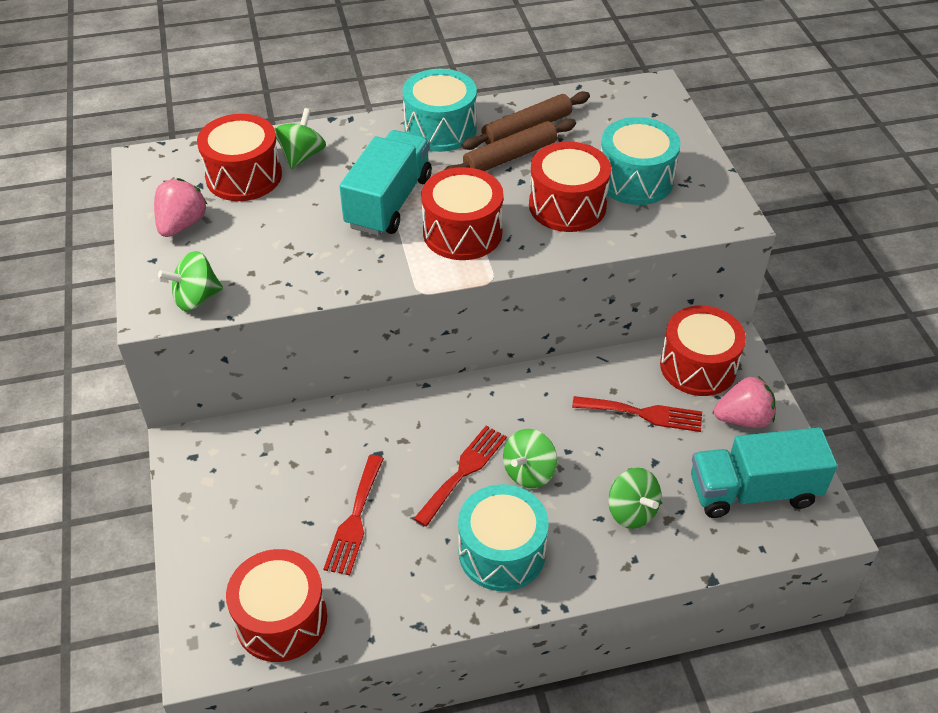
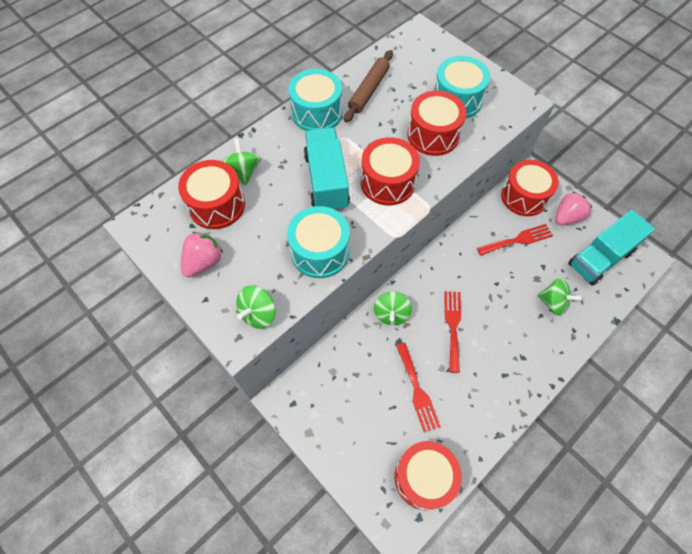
camera: 30 degrees left, 15 degrees up
pink strawberry [154,178,207,237] -> pink strawberry turned 45 degrees clockwise [181,232,223,277]
brown rolling pin [444,119,576,171] -> none
turquoise drum [458,484,549,591] -> turquoise drum moved to [287,206,350,278]
green spinning top [503,429,557,488] -> green spinning top moved to [374,291,412,325]

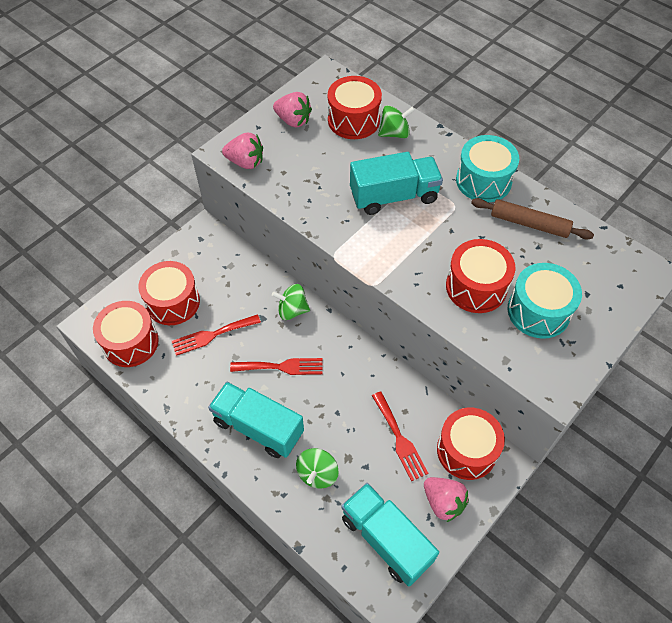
camera: 85 degrees right, 5 degrees down
green spinning top [236,285,276,329] -> pink strawberry [222,133,263,169]
turquoise drum [287,206,350,278] -> none
red drum [361,137,420,206] -> red drum moved to [138,261,200,325]
none -> turquoise truck [208,382,304,458]

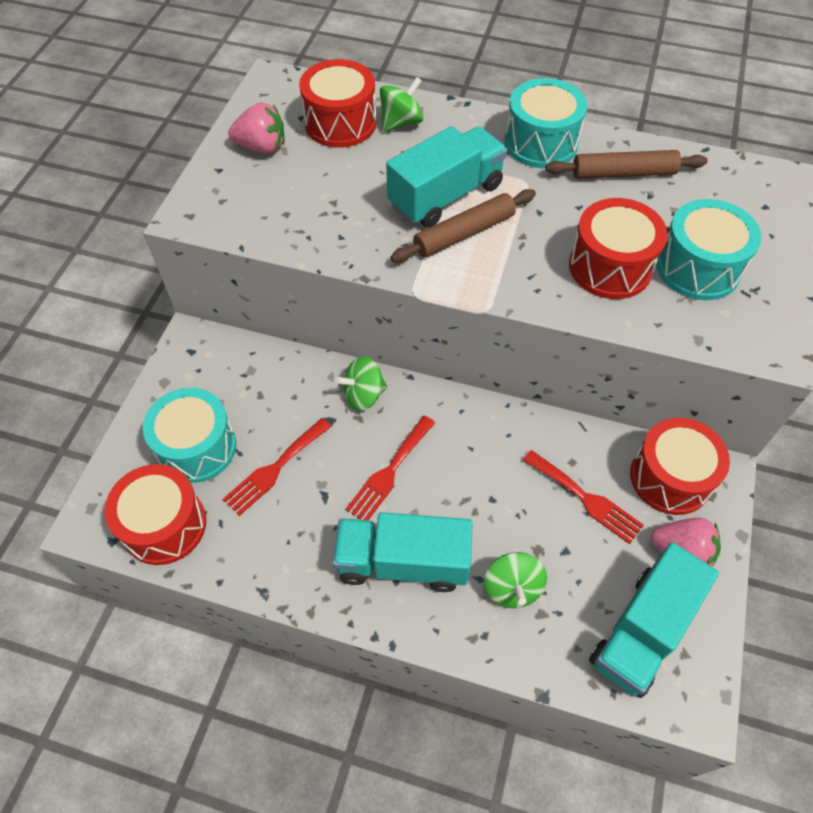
camera: 25 degrees left, 0 degrees up
red drum [138,261,200,325] -> turquoise drum [143,388,236,483]
pink strawberry [222,133,263,169] -> none
red fork [230,358,323,375] -> red fork turned 150 degrees clockwise [346,416,435,520]
turquoise truck [342,483,439,586] -> turquoise truck turned 75 degrees counterclockwise [589,542,719,698]
none -> brown rolling pin [391,189,536,263]

